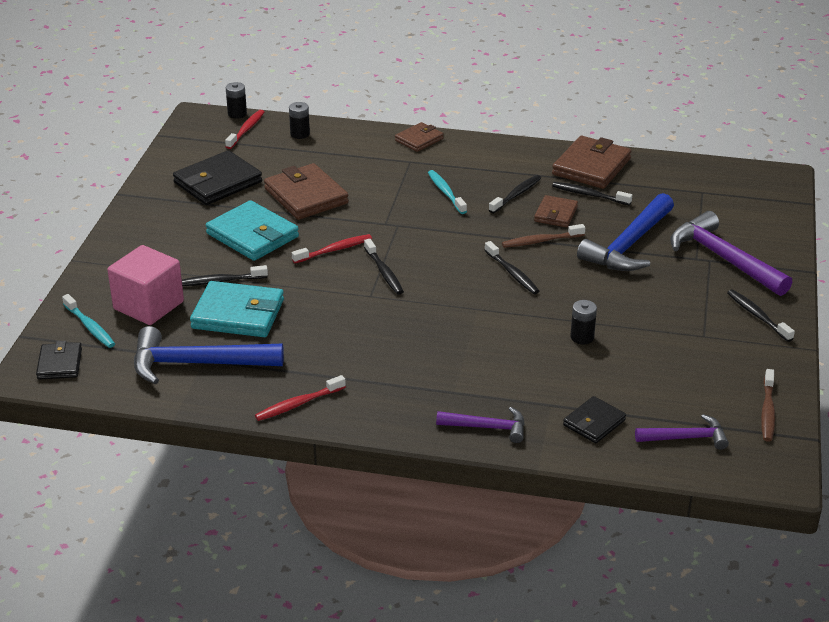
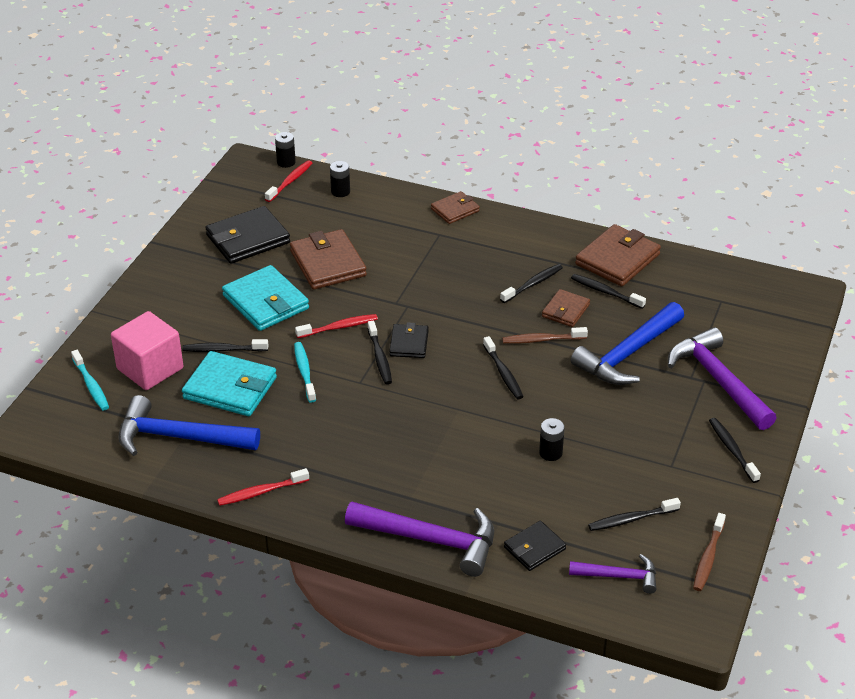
camera: 10 degrees right, 5 degrees up
black wallet [36,341,82,380] -> black wallet moved to [389,322,429,358]
turquoise toothbrush [428,170,467,214] -> turquoise toothbrush moved to [294,342,316,403]
purple hammer [436,407,525,443] -> purple hammer [345,502,494,577], size x1.78
none -> black toothbrush [588,498,681,531]

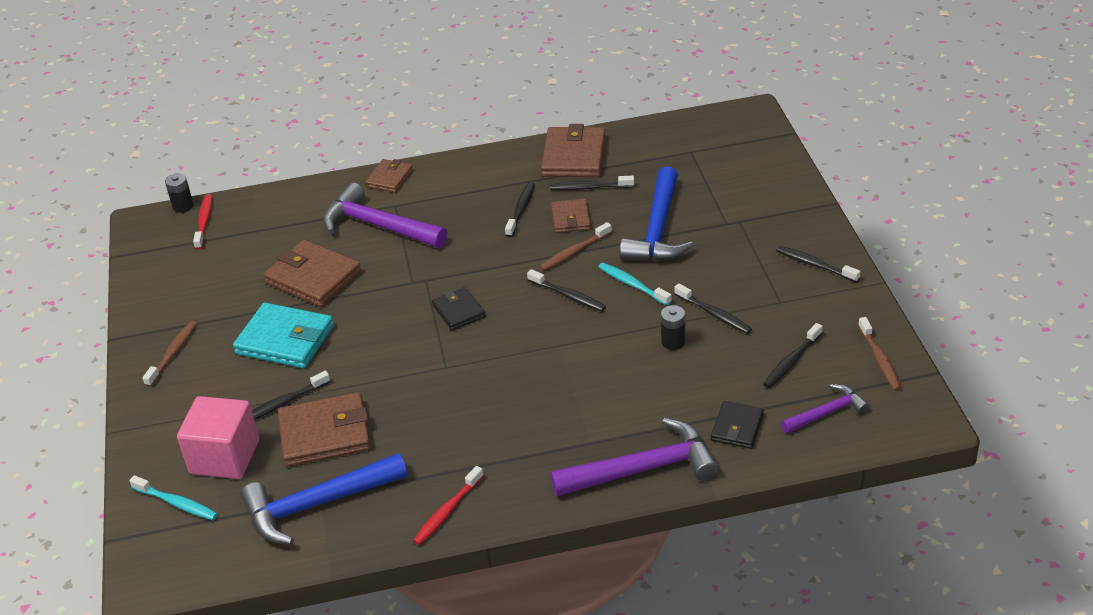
camera: 30 degrees left, 0 degrees up
turquoise wallet [182,351,277,416] -> brown wallet [278,392,371,467]
black wallet [205,206,290,264] -> none
turquoise toothbrush [294,342,316,403] -> turquoise toothbrush moved to [598,263,672,306]
red toothbrush [295,314,378,338] -> none
black battery [330,161,350,197] -> none
black toothbrush [368,321,392,384] -> black toothbrush moved to [674,283,752,334]
purple hammer [668,327,776,430] -> purple hammer moved to [323,183,448,248]
none -> brown toothbrush [142,321,197,387]

